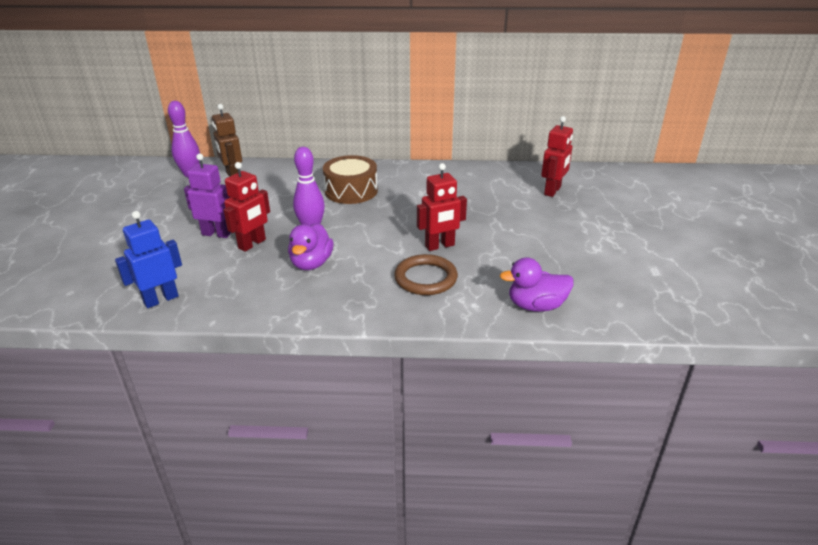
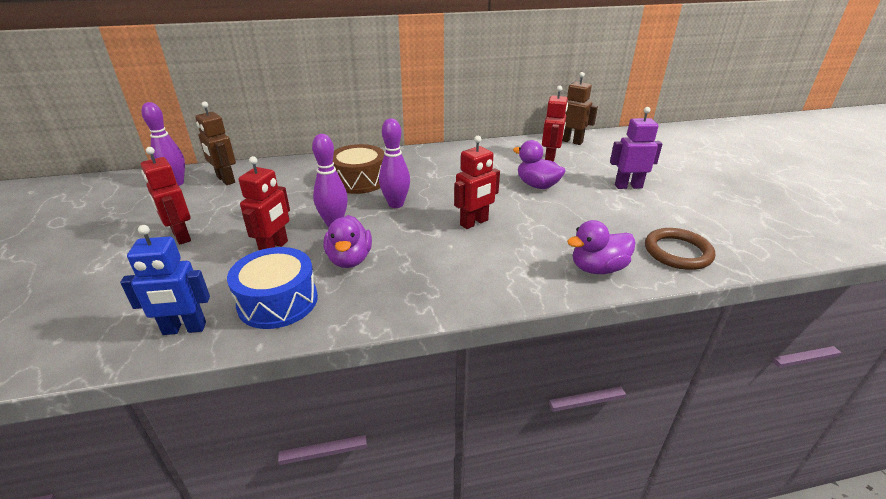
camera: 15 degrees left, 0 degrees up
blue robot [115,211,182,308] -> blue robot turned 135 degrees counterclockwise [120,225,210,335]
purple robot [184,154,231,238] -> purple robot moved to [610,107,663,189]
brown ring [394,254,458,295] -> brown ring moved to [645,228,715,270]
none -> red robot [140,147,191,245]
none -> blue drum [227,247,318,329]
none -> purple bowling pin [379,118,410,208]
none -> purple duck [513,140,566,189]
none -> brown robot [562,72,598,145]

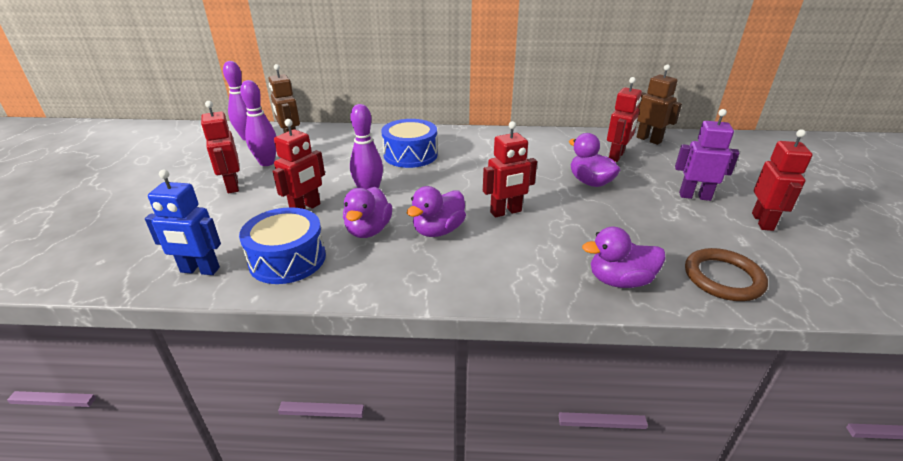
camera: 15 degrees right, 0 degrees up
brown drum [333,144,384,194] -> blue drum [382,119,438,168]
purple bowling pin [379,118,410,208] -> purple bowling pin moved to [240,80,276,166]
none -> purple duck [407,186,466,237]
none -> red robot [752,129,813,231]

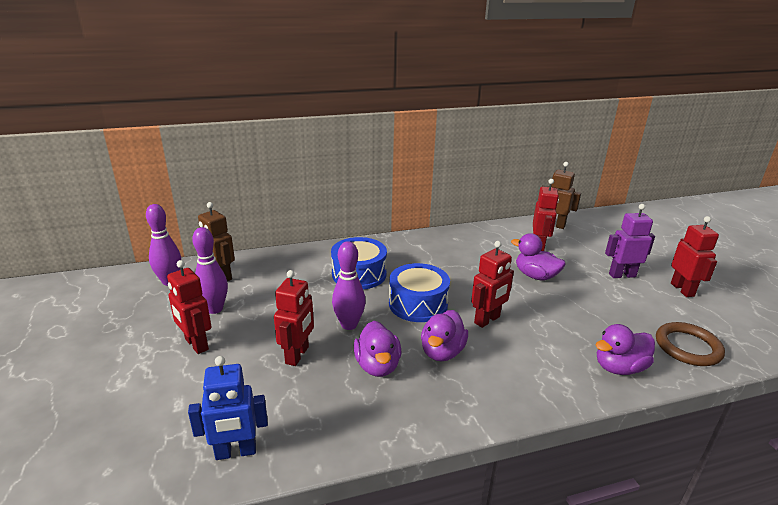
camera: 20 degrees left, 5 degrees down
blue drum [239,207,326,284] -> blue drum moved to [389,263,450,322]

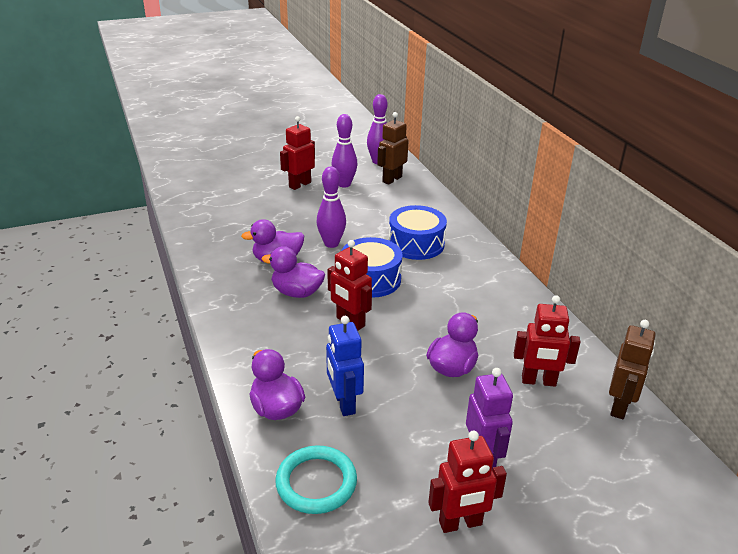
camera: 85 degrees right, 5 degrees up
blue robot [188,356,268,460] -> blue robot moved to [326,316,364,416]
red robot [274,270,314,366] -> none
brown ring [656,322,725,366] -> turquoise ring [275,445,357,514]

